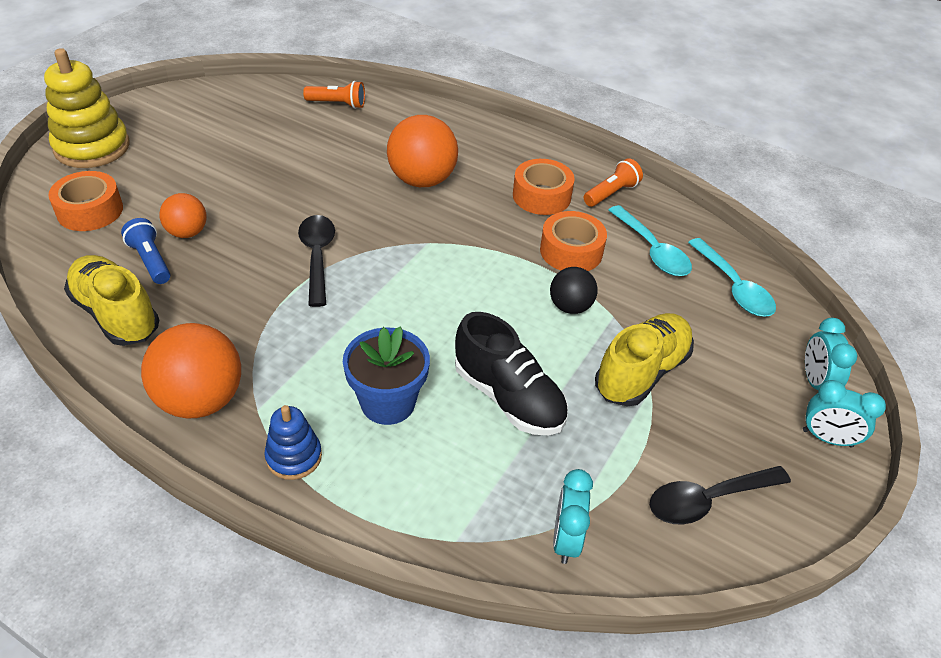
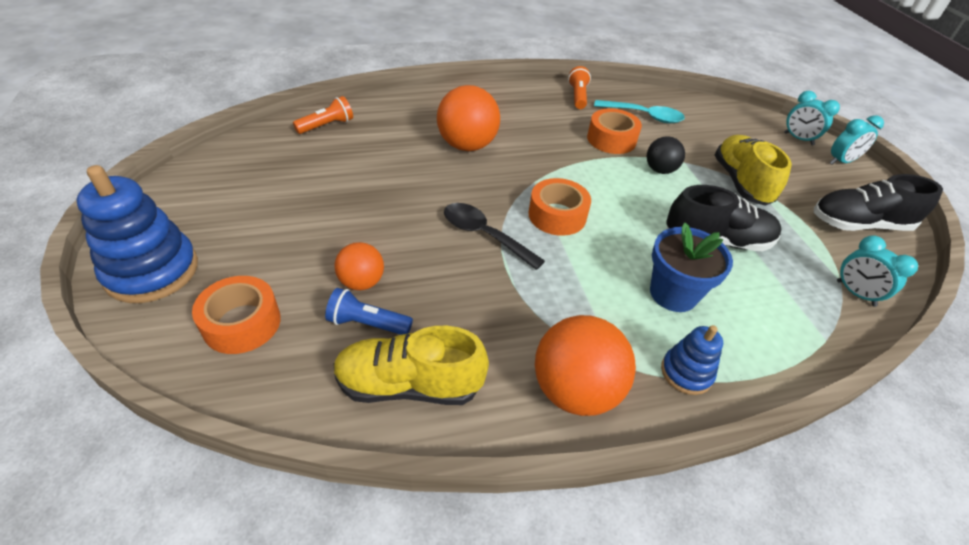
camera: 45 degrees left, 0 degrees up
yellow stacking toy [44,48,130,168] -> blue stacking toy [76,165,198,303]
orange tape [513,159,575,215] -> orange tape moved to [528,178,591,236]
black spoon [650,466,791,524] -> black shoe [814,174,943,231]
turquoise spoon [688,238,776,317] -> none

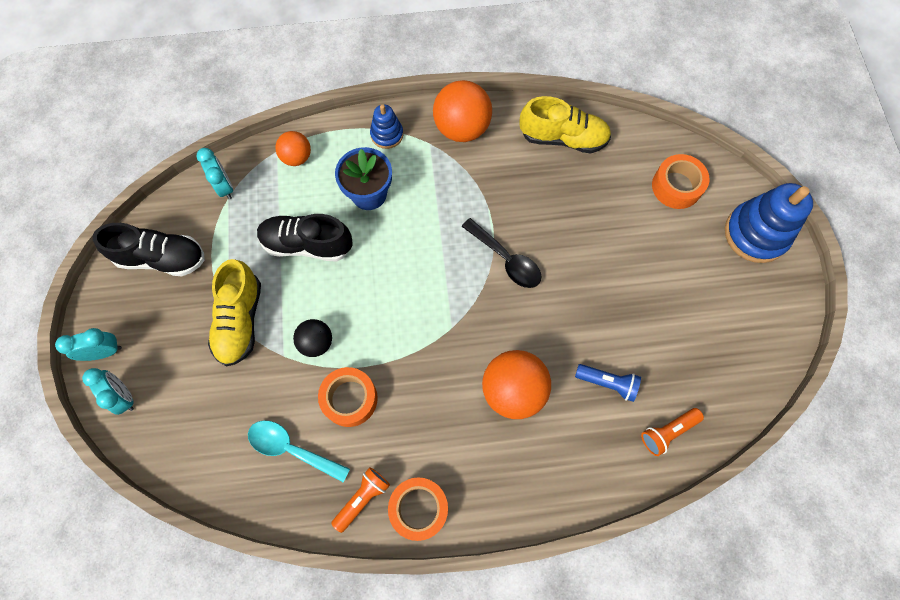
camera: 170 degrees left, 25 degrees up
blue flashlight [325,288,413,335] -> blue flashlight moved to [575,364,641,402]
orange ball [335,242,384,290] -> orange ball moved to [275,131,311,166]
orange tape [528,178,591,236] -> orange tape moved to [388,477,448,541]
orange flashlight [568,66,591,109] -> orange flashlight turned 150 degrees counterclockwise [331,467,390,533]

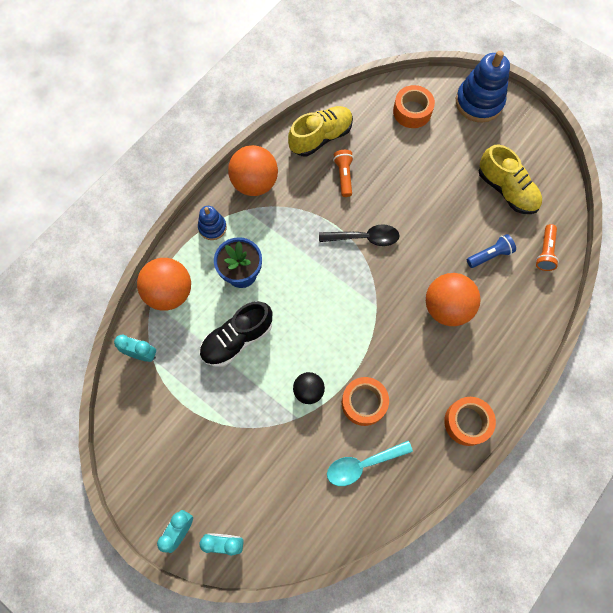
camera: 45 degrees left, 0 degrees up
black shoe [92,223,205,277] -> none
yellow shoe [208,259,261,366] -> yellow shoe moved to [479,145,542,214]
orange ball [275,131,311,166] -> orange ball [137,258,191,311], size x1.73
orange flashlight [331,467,390,533] -> orange flashlight moved to [333,150,354,197]

